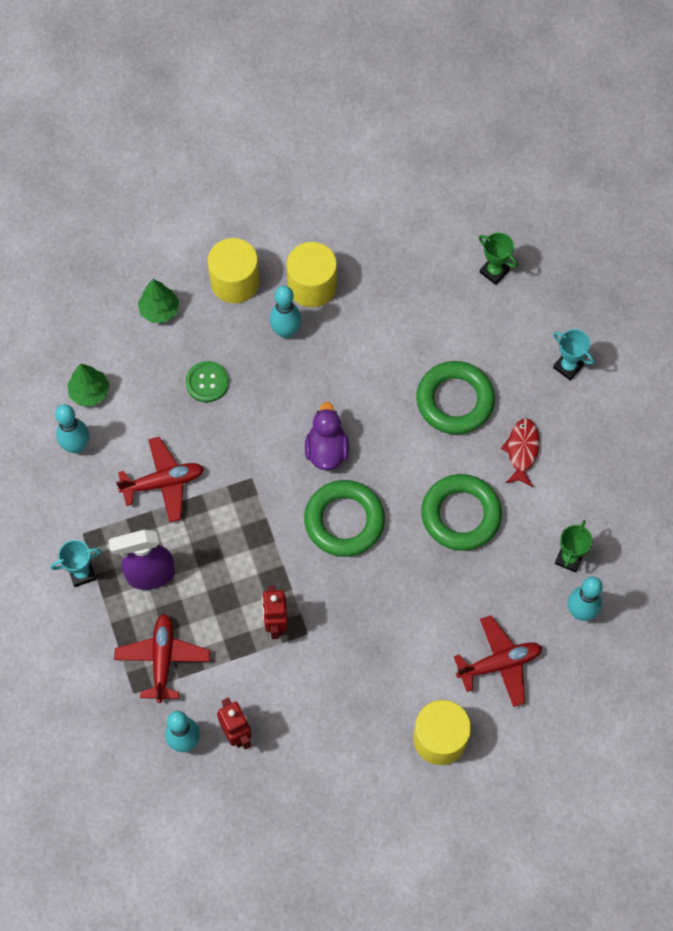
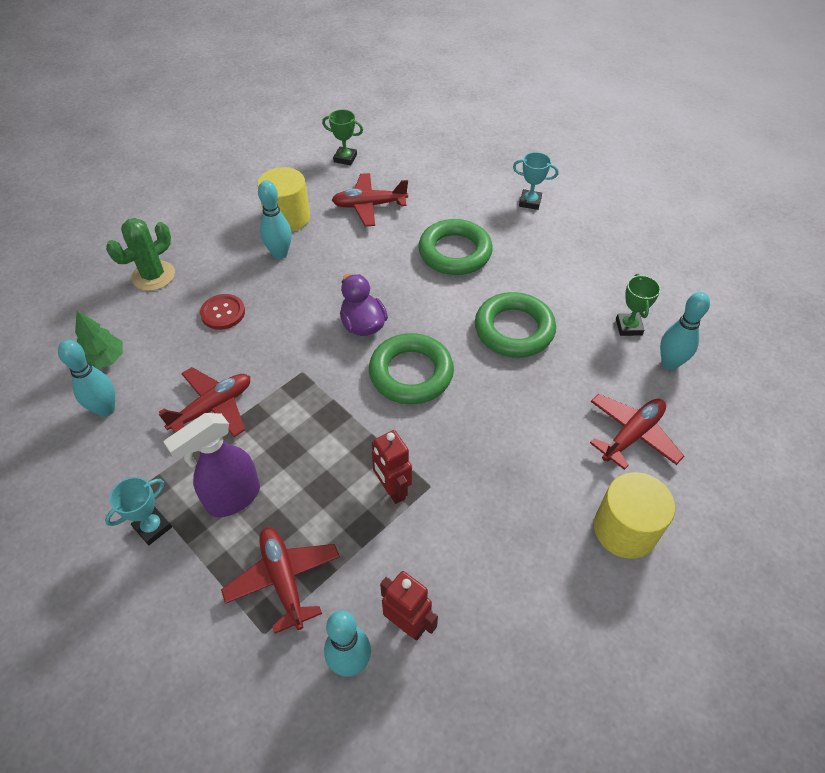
camera: 25 degrees left, 15 degrees down
green tree [138,279,179,323] -> green cactus [106,218,175,291]
green button [186,361,229,403] -> red button [200,294,245,330]
yellow cylinder [208,238,260,303] -> none
green trophy [479,233,517,285] -> green trophy moved to [322,109,363,165]
red fish [501,418,539,487] -> none
none -> red plane [332,173,408,226]

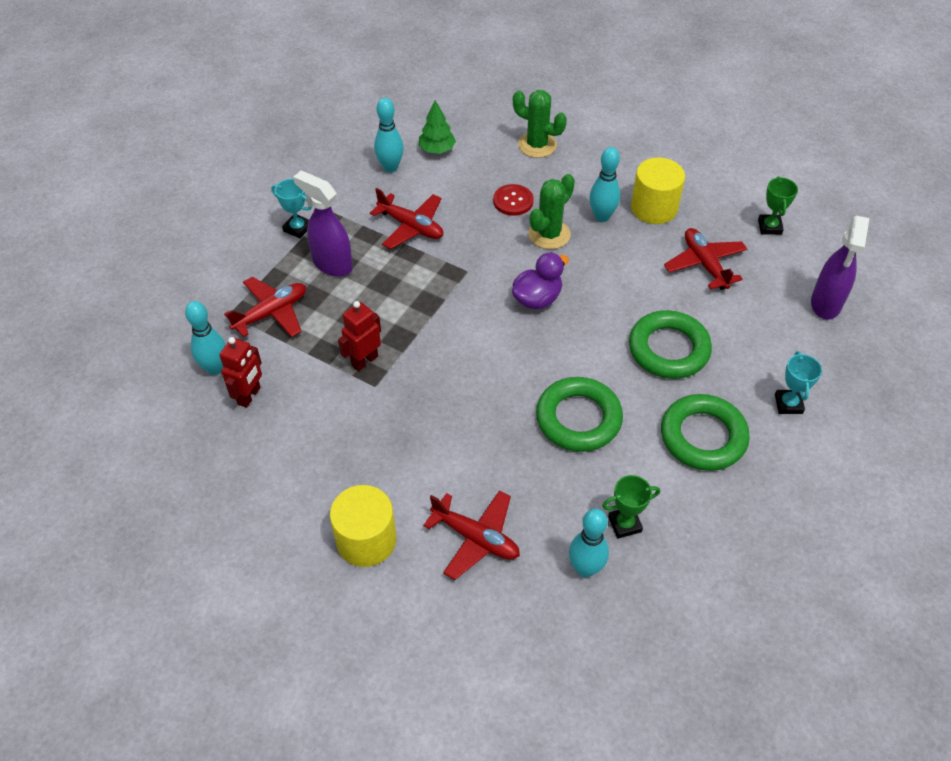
camera: 75 degrees right, 0 degrees up
green ring [369,333,454,404] -> green ring moved to [661,394,750,471]
none -> green cactus [528,174,575,249]
none -> purple spray bottle [811,216,869,319]

